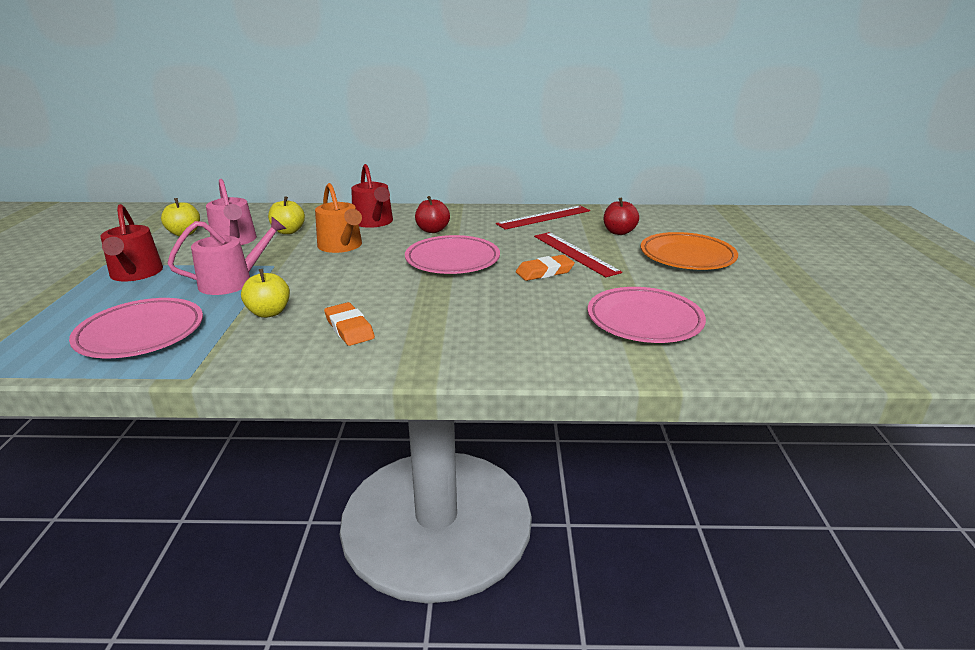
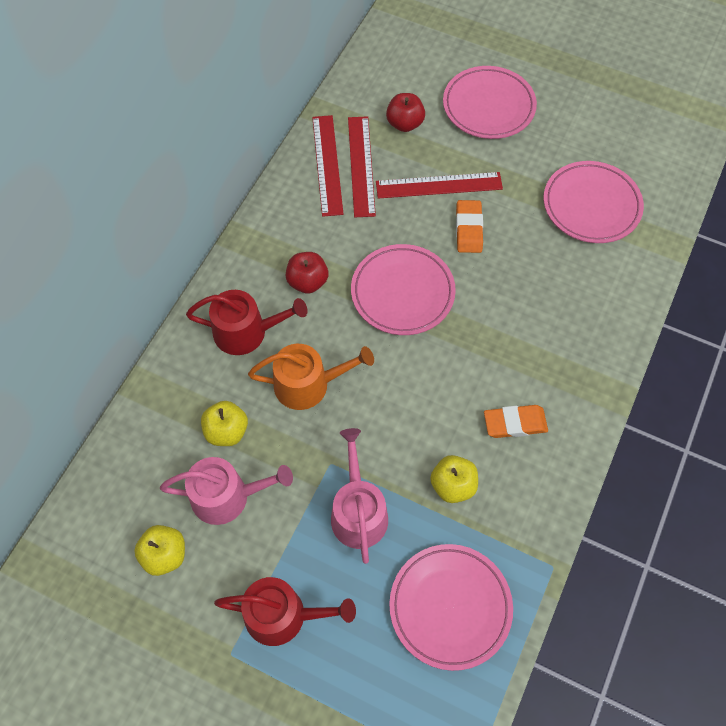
camera: 65 degrees left, 35 degrees up
orange plate [641,232,738,270] -> pink plate [443,66,537,139]
none -> red ruler [348,116,376,217]

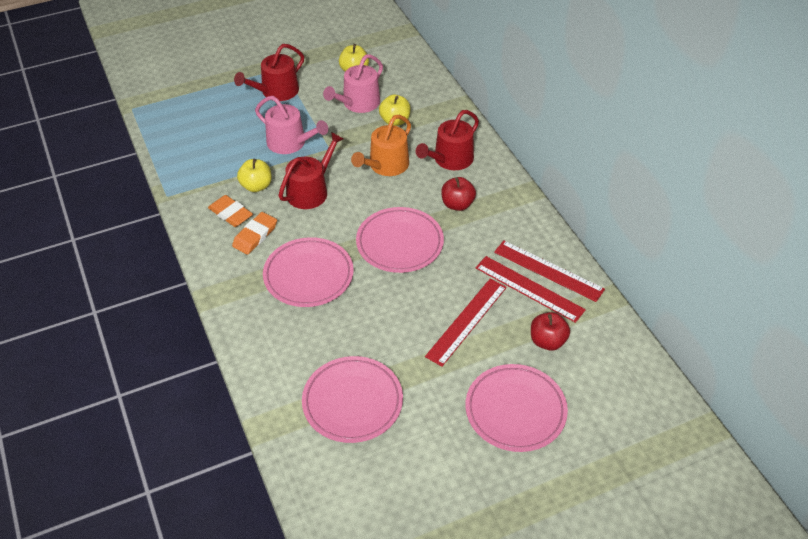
camera: 130 degrees right, 15 degrees down
pink plate [389,544,513,671] -> pink plate moved to [263,237,354,307]
orange eraser [456,200,483,253] -> orange eraser moved to [208,195,253,227]
none -> red watering can [278,132,344,209]

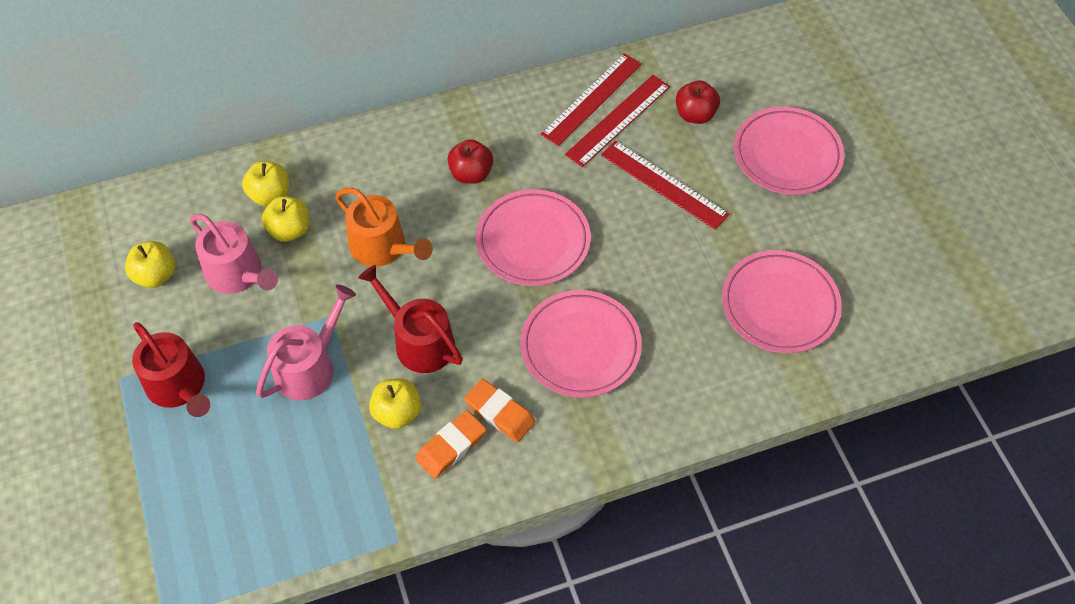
camera: 85 degrees left, 10 degrees up
red watering can [416,110,479,170] -> none
none -> yellow apple [242,161,289,206]

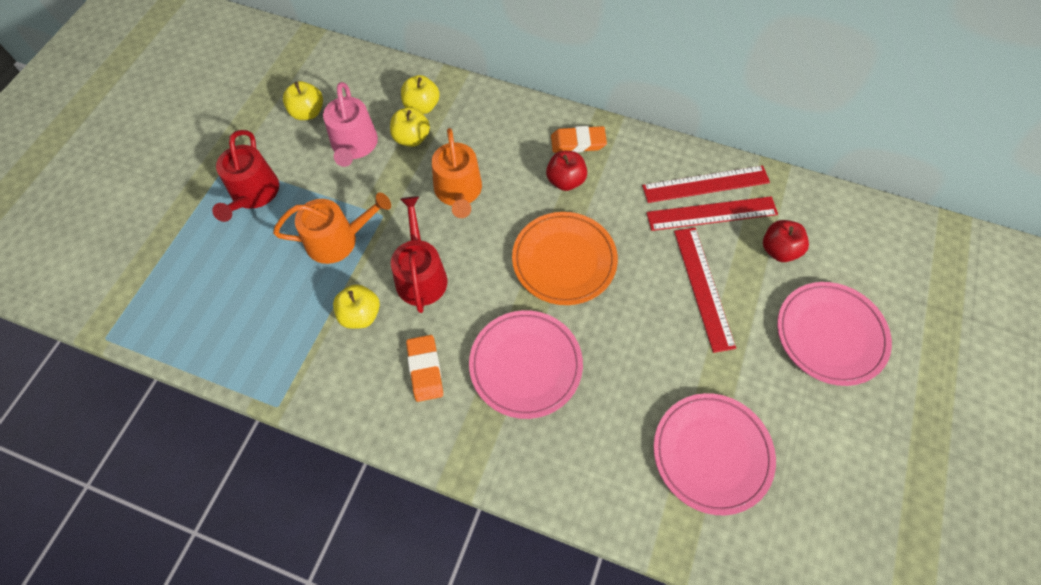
camera: 40 degrees right, 5 degrees up
pink watering can [256,285,356,400] -> orange watering can [273,193,391,264]
orange eraser [415,410,486,479] -> orange eraser moved to [551,126,607,153]
pink plate [476,189,591,286] -> orange plate [512,212,618,305]

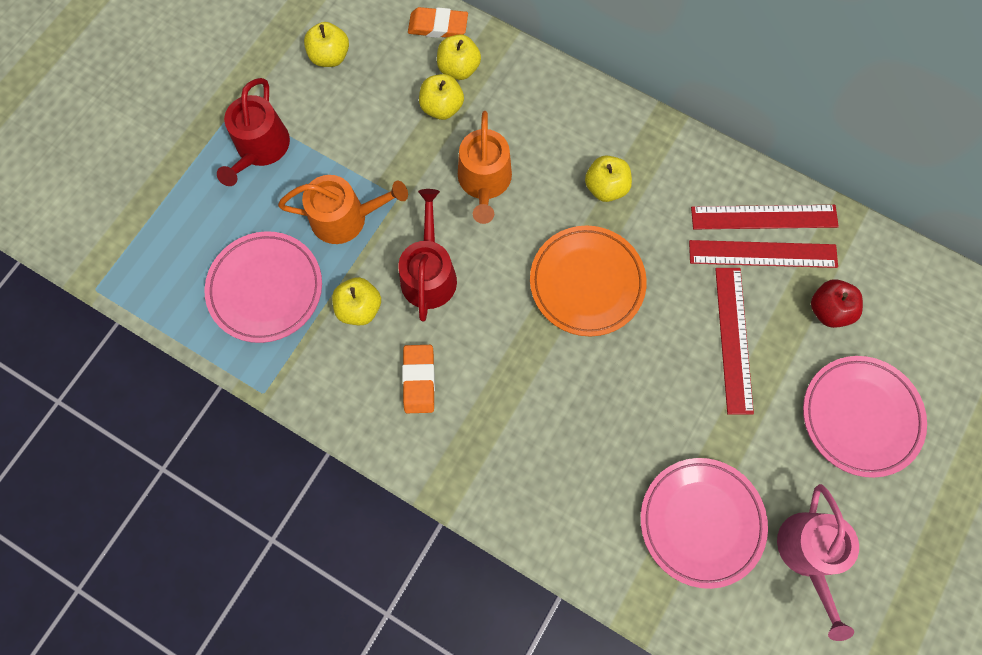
camera: 10 degrees right, 10 degrees up
pink watering can [323,82,378,167] -> pink watering can moved to [777,484,859,641]
pink plate [469,310,583,419] -> pink plate moved to [205,231,322,343]
red apple [546,151,587,191] -> yellow apple [585,156,632,202]
orange eraser [551,126,607,153] -> orange eraser moved to [408,7,468,38]

